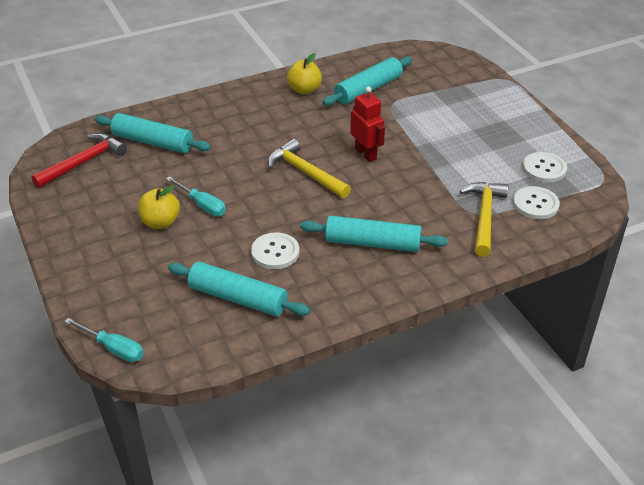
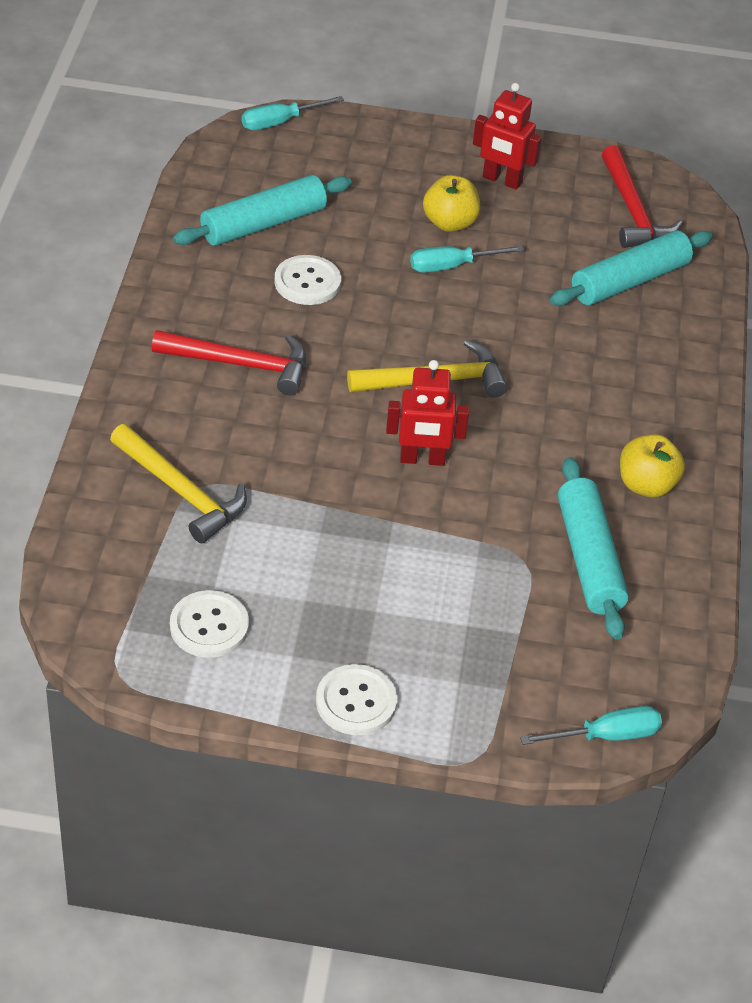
camera: 120 degrees right, 5 degrees up
turquoise rolling pin [300,216,448,252] -> red hammer [152,330,306,395]
white button [513,186,560,219] -> white button moved to [316,664,397,735]
none -> red robot [473,83,542,190]
none -> turquoise screwdriver [520,706,662,745]

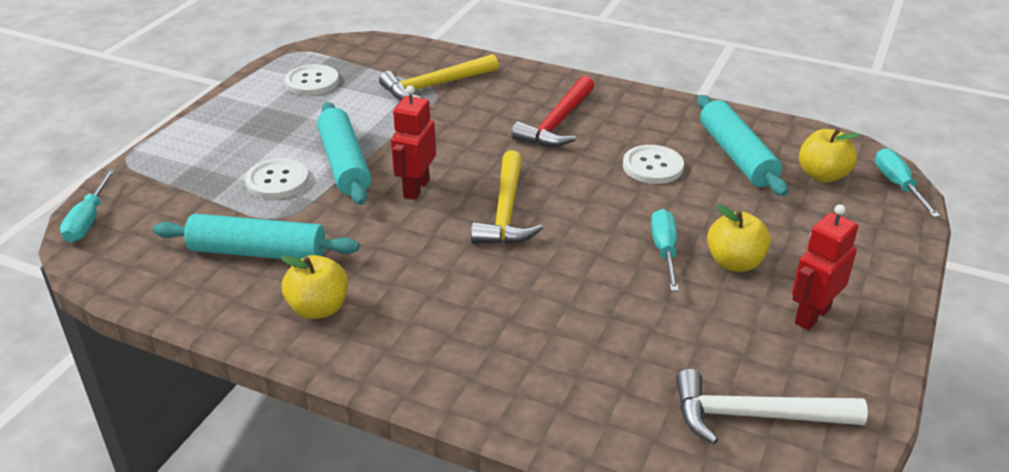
camera: 110 degrees right, 10 degrees down
white button [316,664,397,735] -> white button moved to [245,158,309,199]
turquoise rolling pin [550,231,713,306] -> turquoise rolling pin moved to [317,102,371,205]
red hammer [601,146,683,248] -> white hammer [676,369,868,444]
none -> yellow apple [799,129,860,183]

